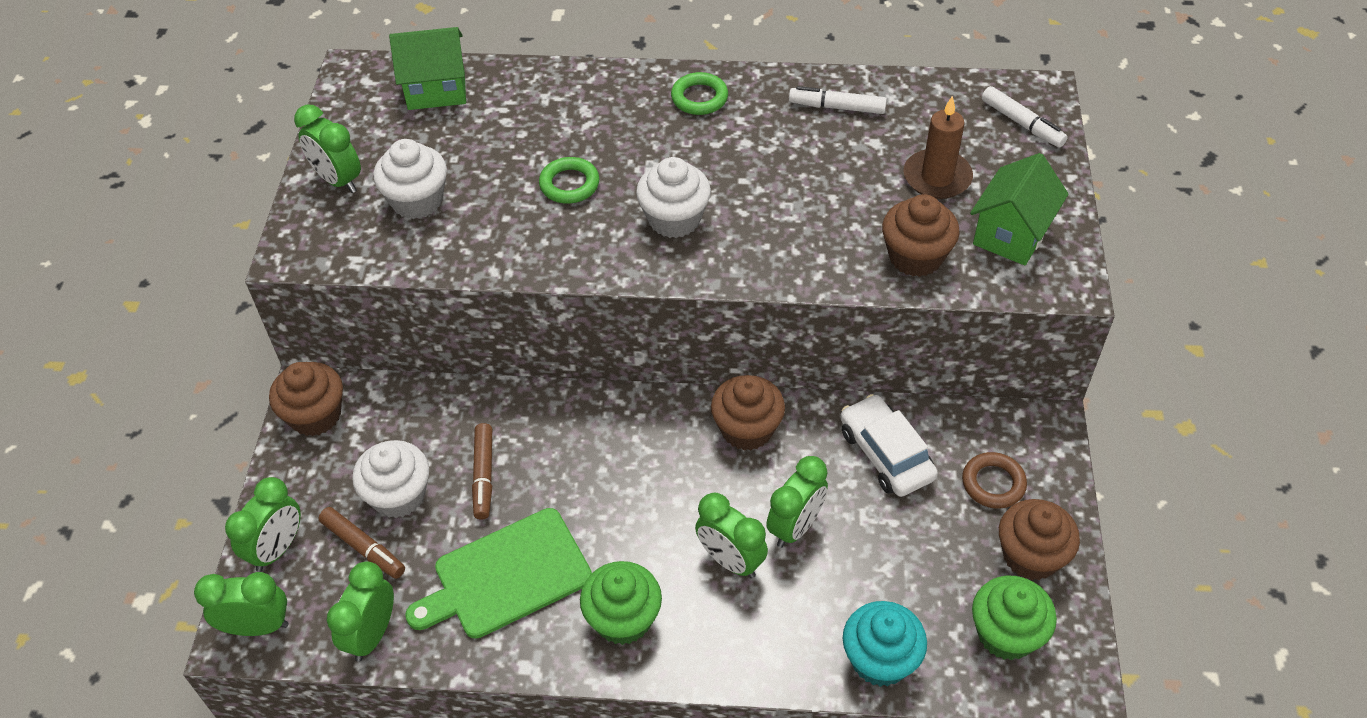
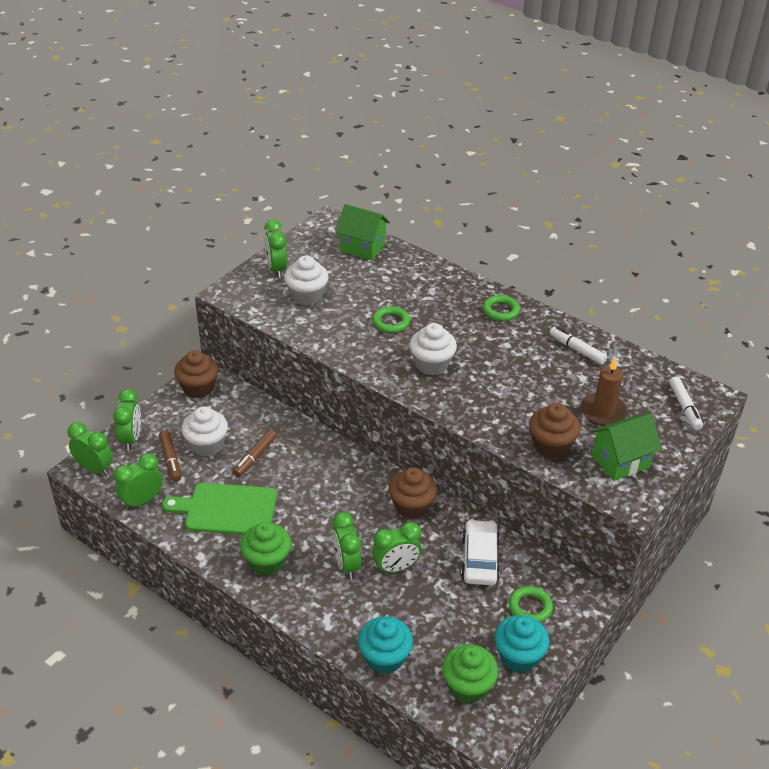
camera: 30 degrees right, 10 degrees down
green clock [225,477,301,572] -> green clock turned 60 degrees counterclockwise [113,389,141,451]
brown ring [962,452,1027,509] -> green ring [509,586,553,623]
brown cupcake [999,499,1080,580] -> turquoise cupcake [495,615,550,672]

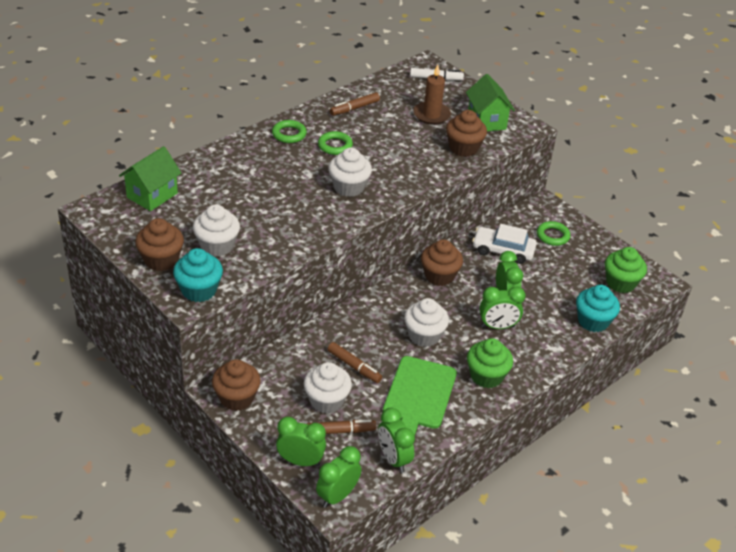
camera: 80 degrees left, 0 degrees up
green clock [264,219,287,278] -> brown cupcake [135,218,184,271]
green ring [372,306,410,333] -> green ring moved to [318,131,353,155]
turquoise cupcake [495,615,550,672] -> turquoise cupcake moved to [173,248,223,302]
white marker [550,326,607,365] -> brown marker [330,92,380,116]
none -> white cupcake [404,298,449,347]

